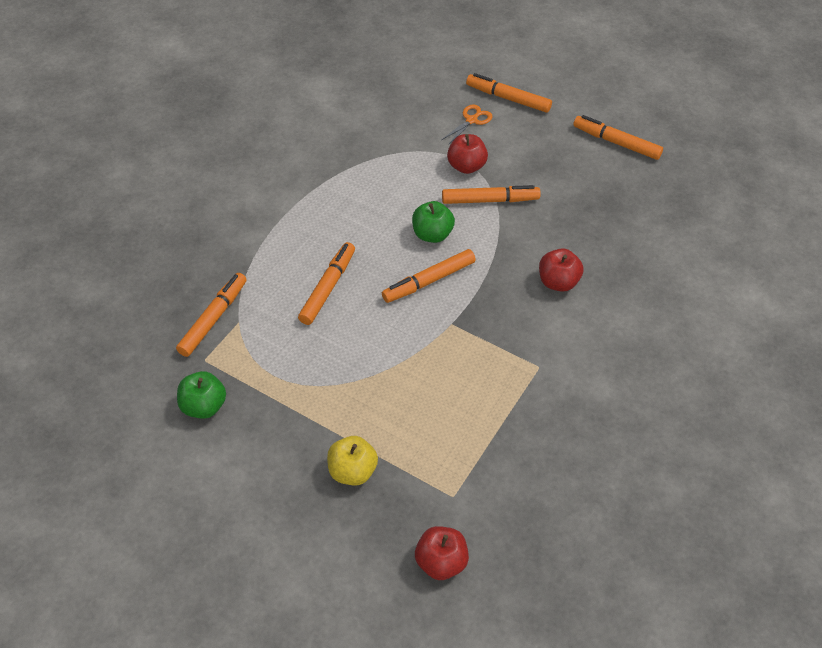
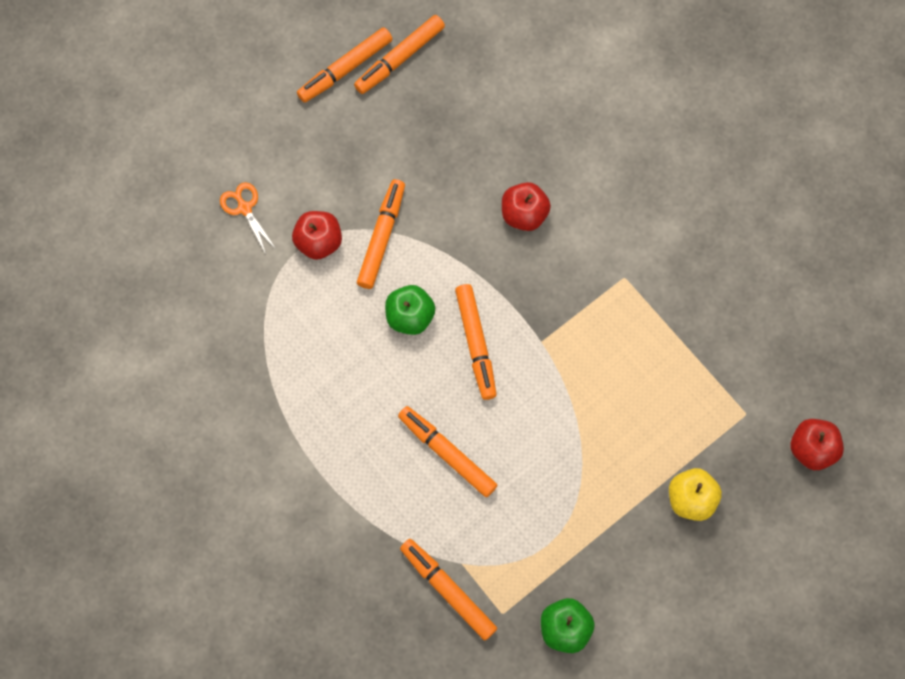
camera: 70 degrees left, 20 degrees up
orange marker [466,73,552,113] -> orange marker moved to [354,15,445,94]

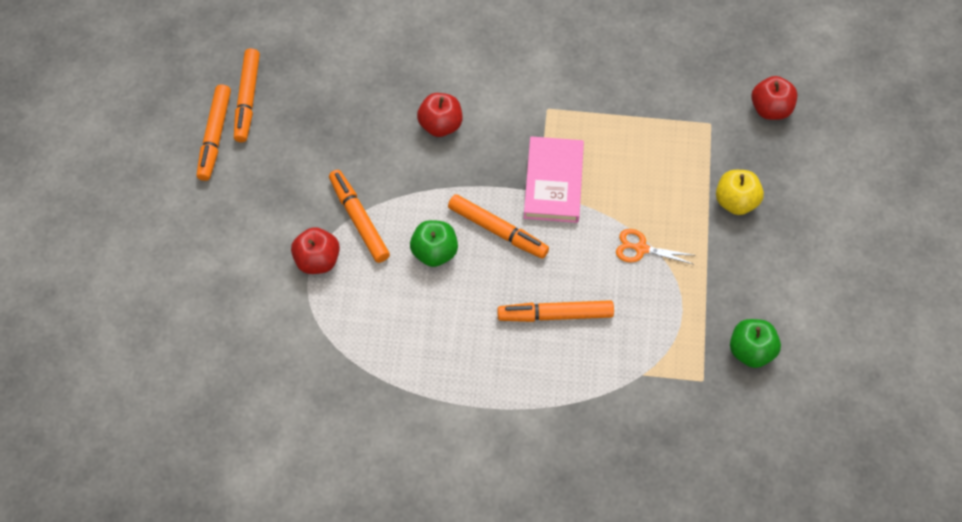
camera: 45 degrees left, 10 degrees down
orange scissors [220,182,276,254] -> orange scissors moved to [616,229,693,264]
orange marker [400,539,497,640] -> none
none -> pink book [524,136,584,223]

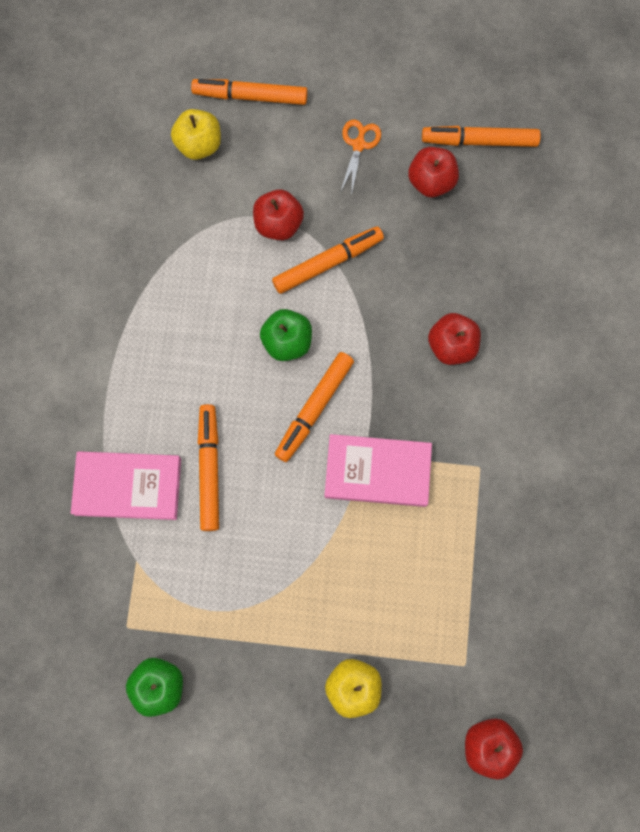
camera: 90 degrees right, 15 degrees up
orange marker [197,84,231,181] -> orange marker moved to [191,79,308,105]
orange scissors [616,229,693,264] -> orange scissors moved to [341,119,381,196]
none -> pink book [71,451,181,520]
none -> yellow apple [171,109,221,160]
none -> red apple [408,147,459,198]

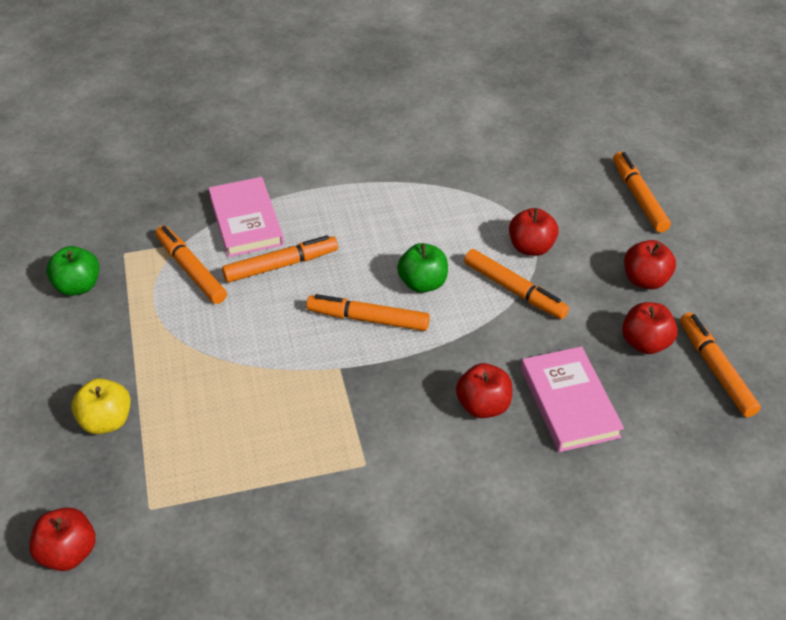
camera: 70 degrees right, 30 degrees down
yellow apple [171,109,221,160] -> none
pink book [324,434,432,507] -> pink book moved to [521,347,624,452]
orange scissors [341,119,381,196] -> red apple [624,240,676,289]
none -> orange marker [155,225,227,304]

